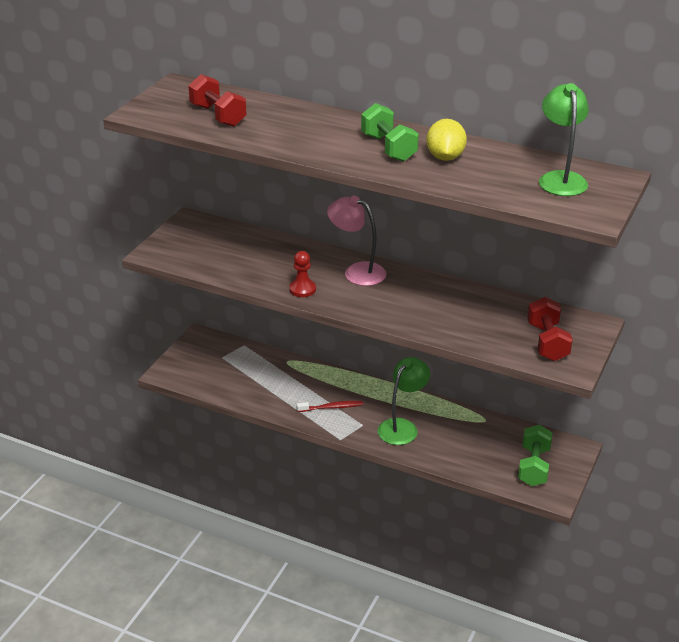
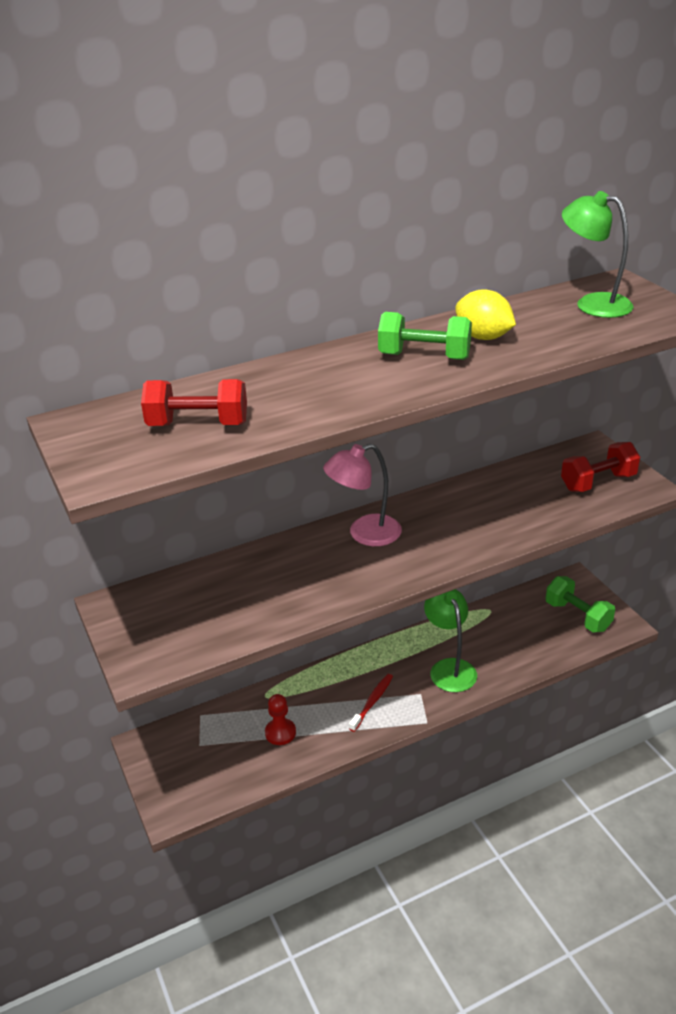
camera: 50 degrees left, 0 degrees up
red pawn [289,251,316,297] -> red pawn moved to [265,694,296,745]
red dumbbell [527,297,573,361] -> red dumbbell turned 60 degrees counterclockwise [561,442,640,492]

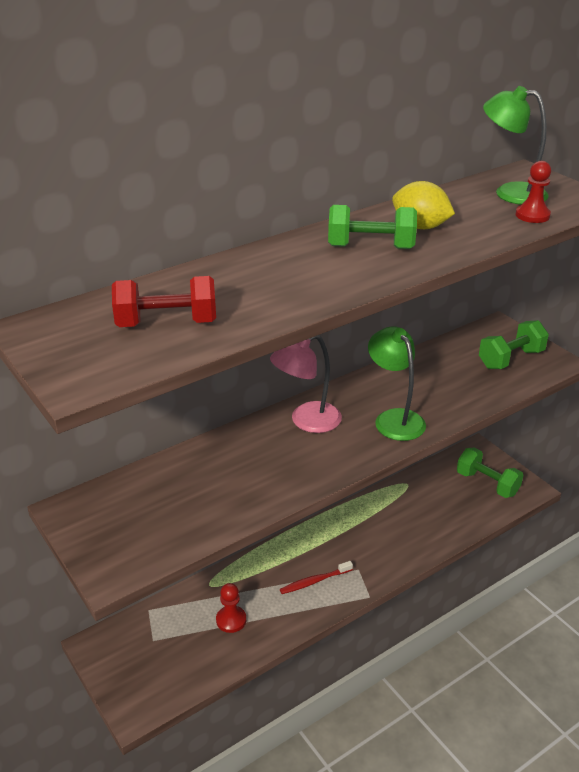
camera: 10 degrees left, 0 degrees up
red toothbrush [349,674,393,732] -> red toothbrush turned 135 degrees counterclockwise [280,561,353,594]
green lamp [424,589,477,692] -> green lamp moved to [368,326,426,441]
red dumbbell [561,442,640,492] -> green dumbbell [479,320,549,369]
none -> red pawn [516,161,551,223]

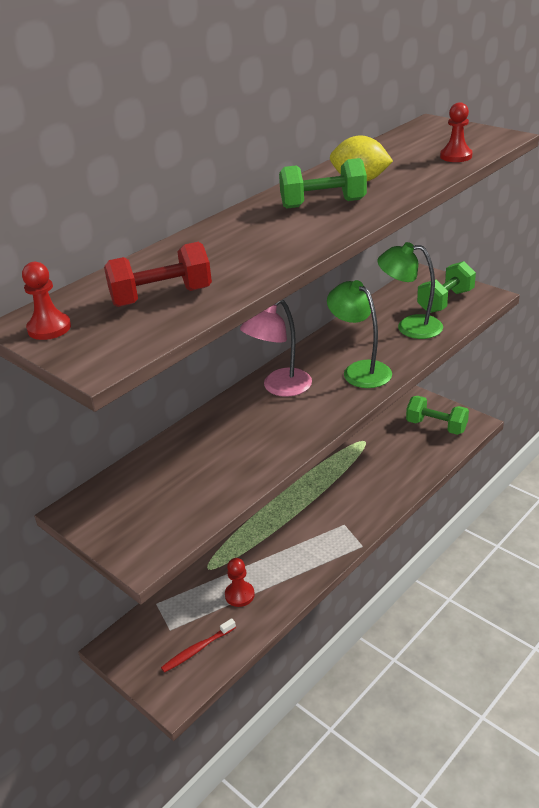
camera: 10 degrees left, 0 degrees up
red toothbrush [280,561,353,594] -> red toothbrush moved to [161,618,236,673]
green lamp [483,86,549,205] -> green lamp moved to [377,242,443,339]
none -> red pawn [22,262,71,340]

